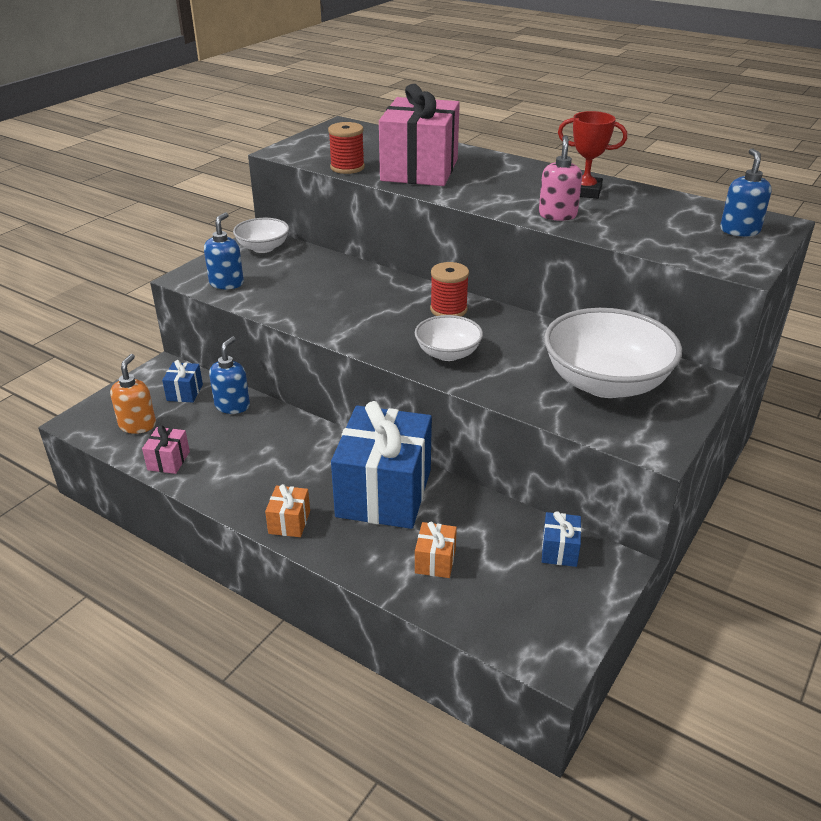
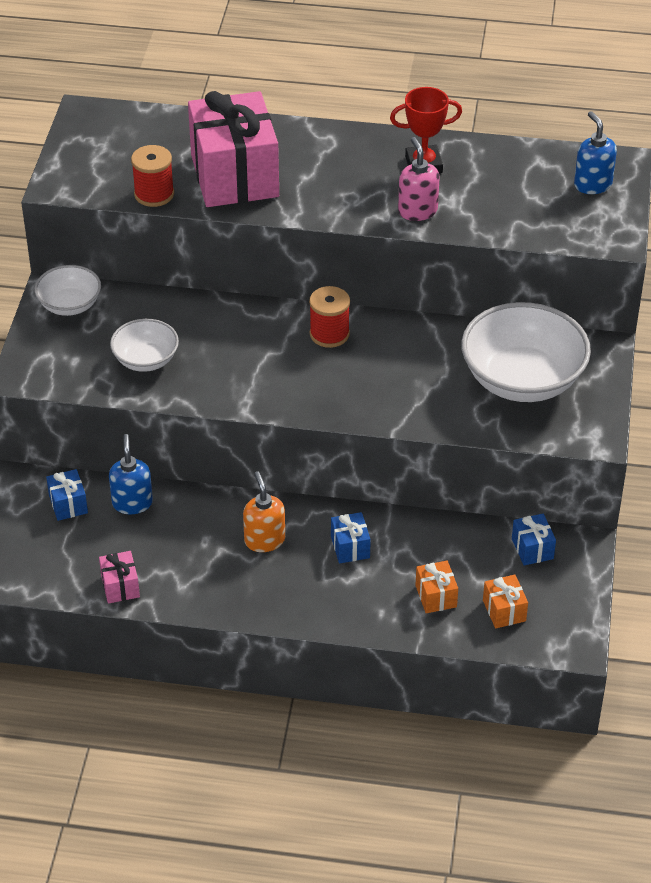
camera: 25 degrees left, 10 degrees up
orange soap dispenser [110,354,156,434] -> orange soap dispenser moved to [243,471,285,552]
blue soap dispenser [204,212,244,289] -> none
orange gift [265,484,310,537] -> orange gift moved to [483,575,528,628]
blue gift [331,401,432,529] -> blue gift [331,512,371,564], size x0.41
white bowl [415,315,483,361] -> white bowl moved to [110,319,179,372]

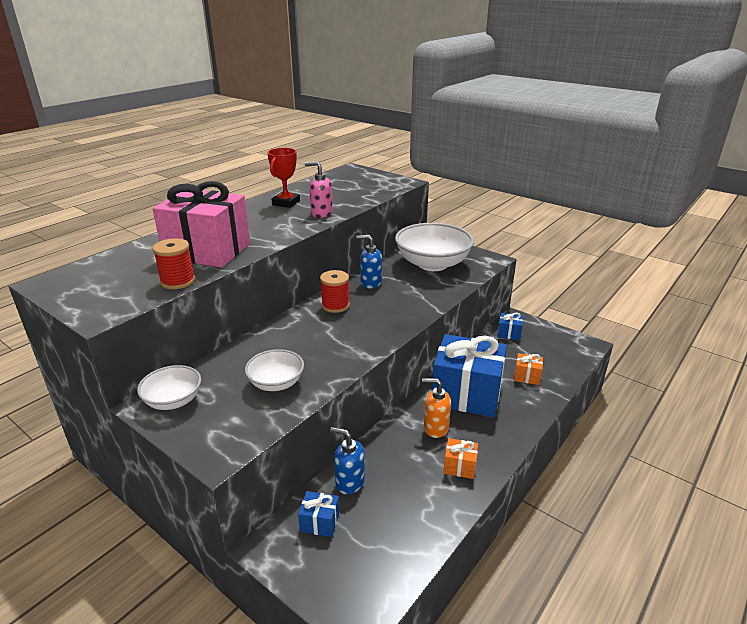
camera: 60 degrees left, 15 degrees down
pink gift [99,551,140,604] -> none
blue gift [331,512,371,564] -> blue gift [432,334,507,417], size x2.43
orange gift [483,575,528,628] -> orange gift moved to [443,438,478,479]
blue soap dispenser [574,111,617,194] -> blue soap dispenser moved to [356,235,382,288]

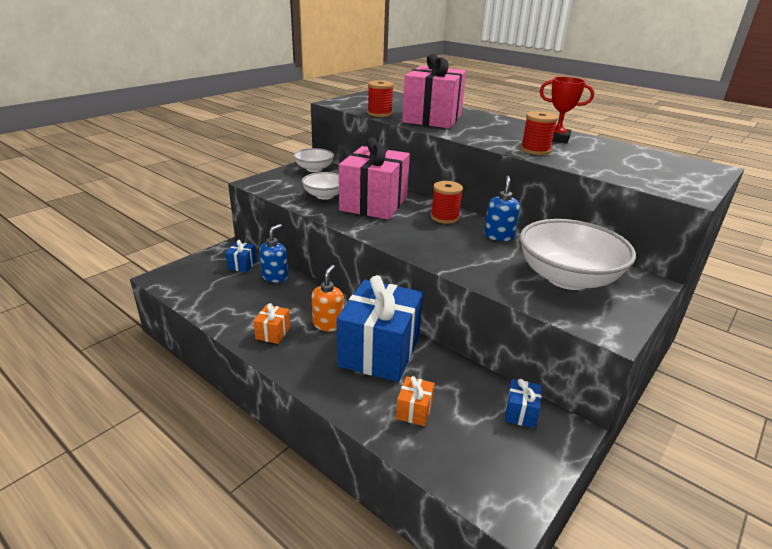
camera: 90 degrees right, 0 degrees up
pink soap dispenser [305,161,333,218] -> red spool [521,111,558,155]
none -> pink gift [339,137,410,219]

